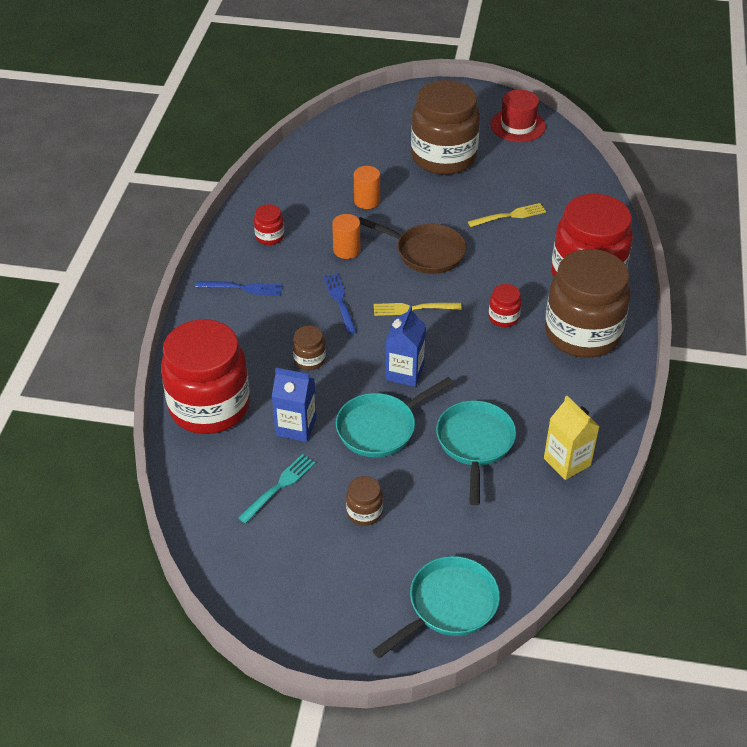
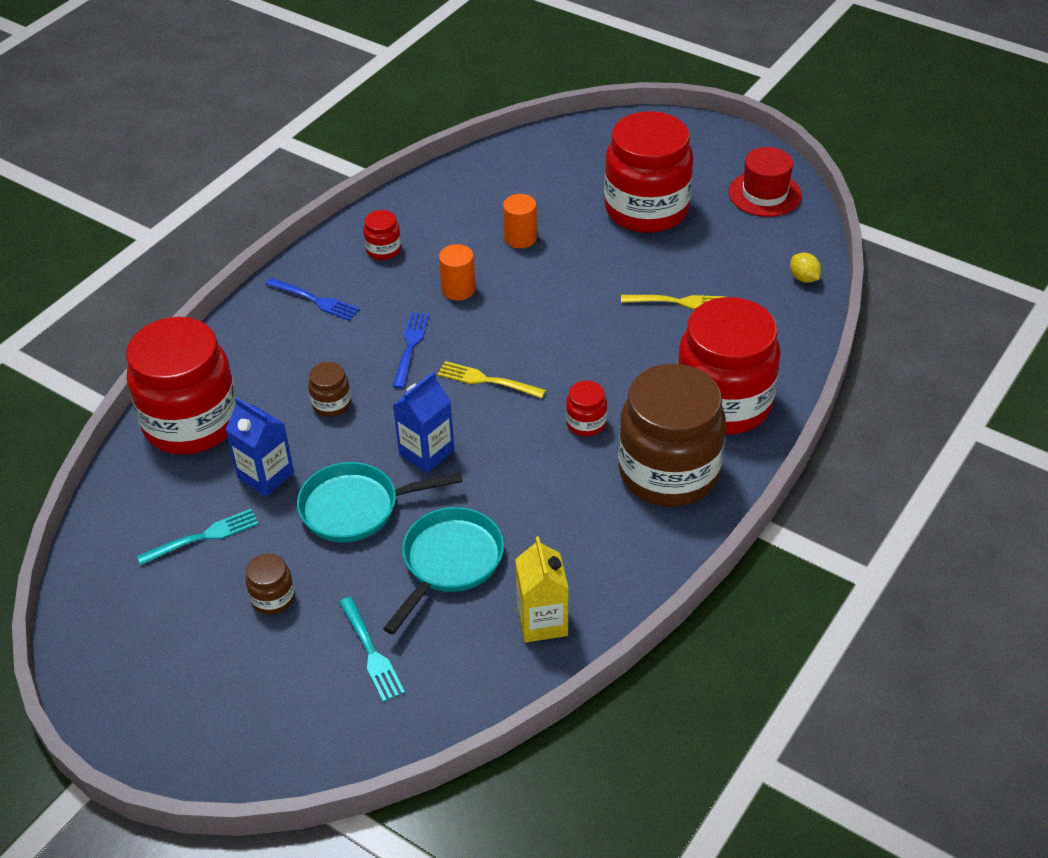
camera: 25 degrees right, 0 degrees up
brown pan [359,217,466,274] -> none
turquoise pan [372,556,500,658] -> none
brown jar [411,80,480,175] -> red jar [604,111,694,233]
none -> turquoise fork [339,597,405,702]
none -> yellow lemon [790,253,821,283]

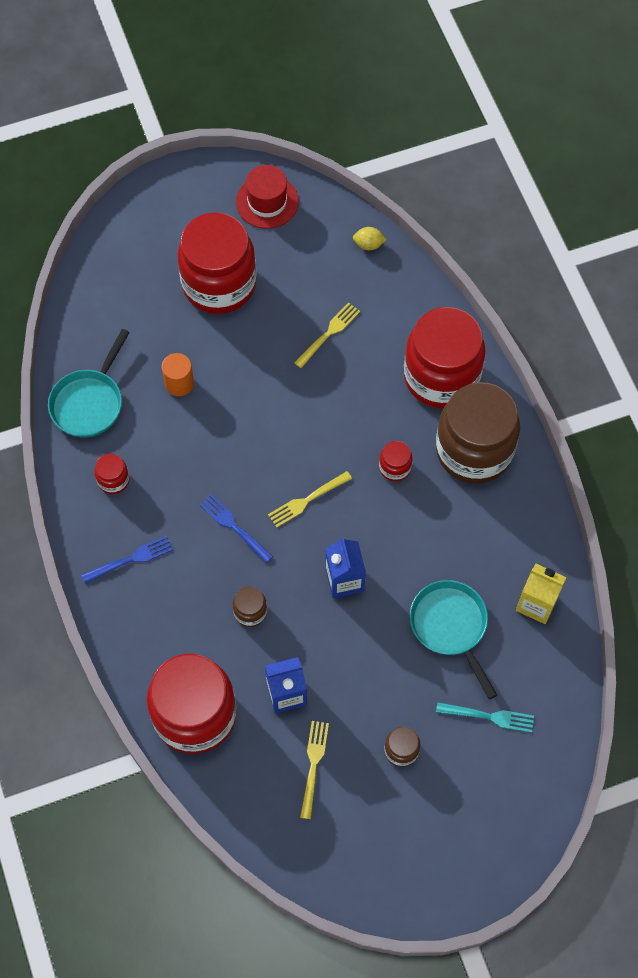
camera: 55 degrees left, 20 degrees up
turquoise fork [137,509,259,565] -> yellow fork [300,721,329,819]
turquoise pan [297,462,463,542] -> turquoise pan moved to [48,329,130,437]
orange cylinder [439,244,475,300] -> none

